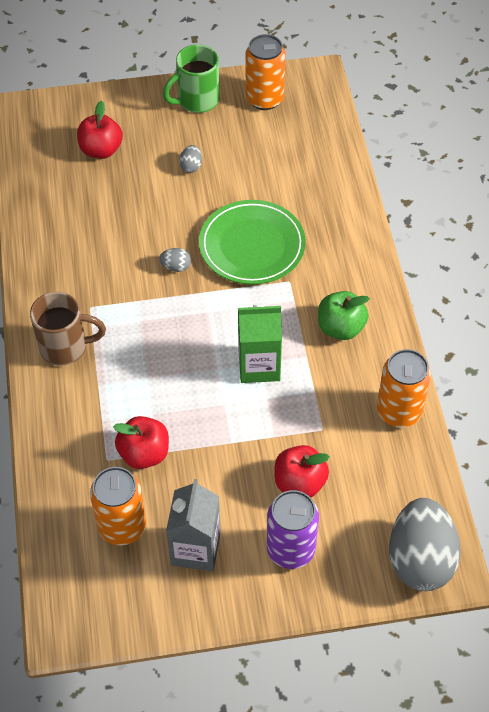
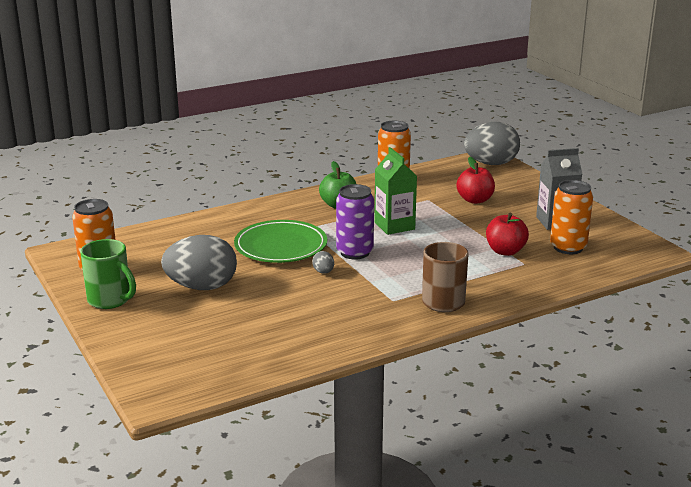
camera: 110 degrees left, 30 degrees down
red apple [77,101,123,159] -> none
grey egg [179,145,202,173] -> grey egg [161,235,237,290], size x2.49
purple can [267,490,319,569] -> purple can moved to [336,184,374,259]

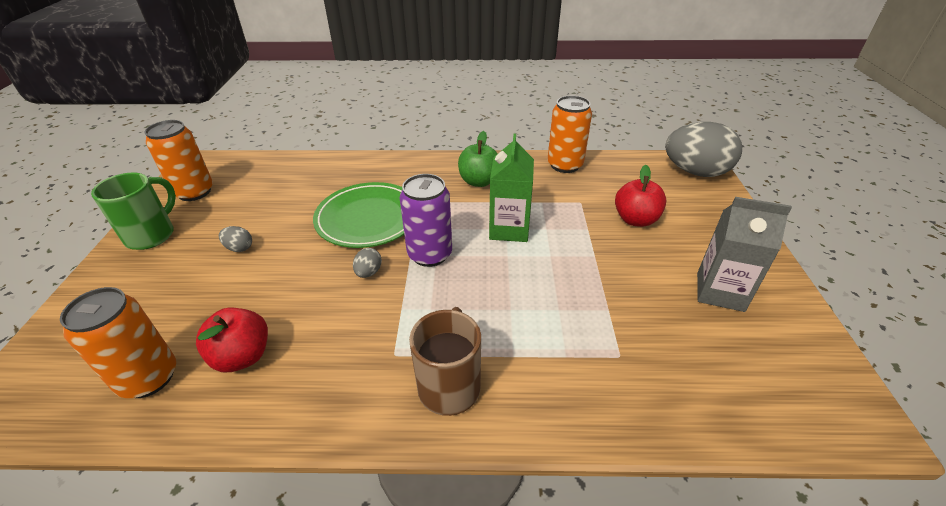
camera: 30 degrees right, 15 degrees up
green mug [80,239,136,309] -> green mug turned 135 degrees counterclockwise [91,173,176,250]
grey egg [161,235,237,290] -> grey egg [219,226,252,252], size x0.40
red apple [486,213,529,256] -> red apple moved to [196,308,268,372]
orange can [550,180,593,254] -> orange can moved to [60,287,176,398]

